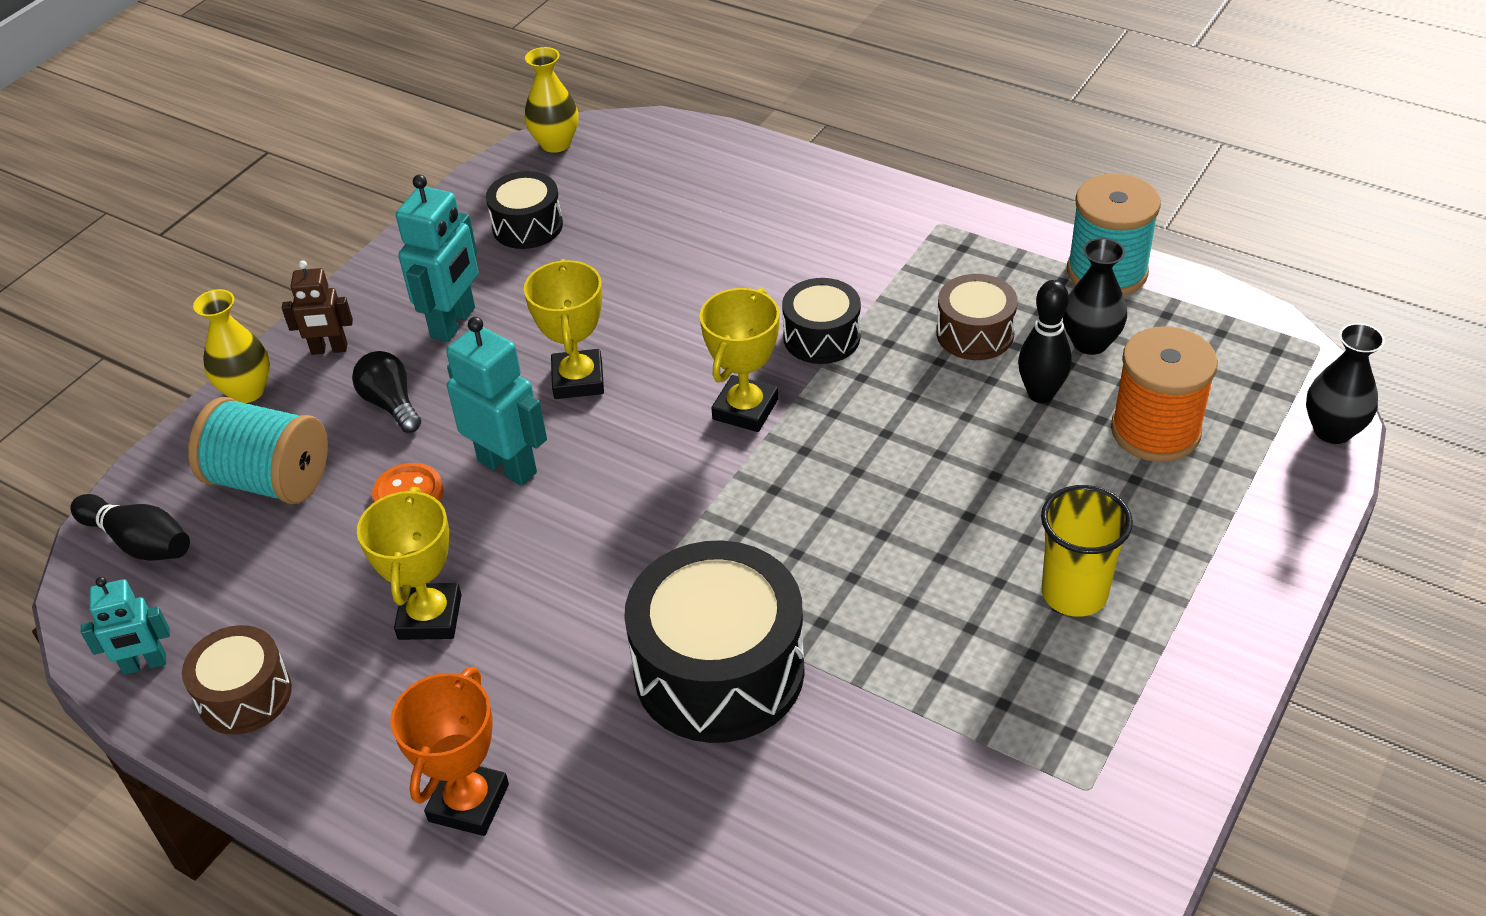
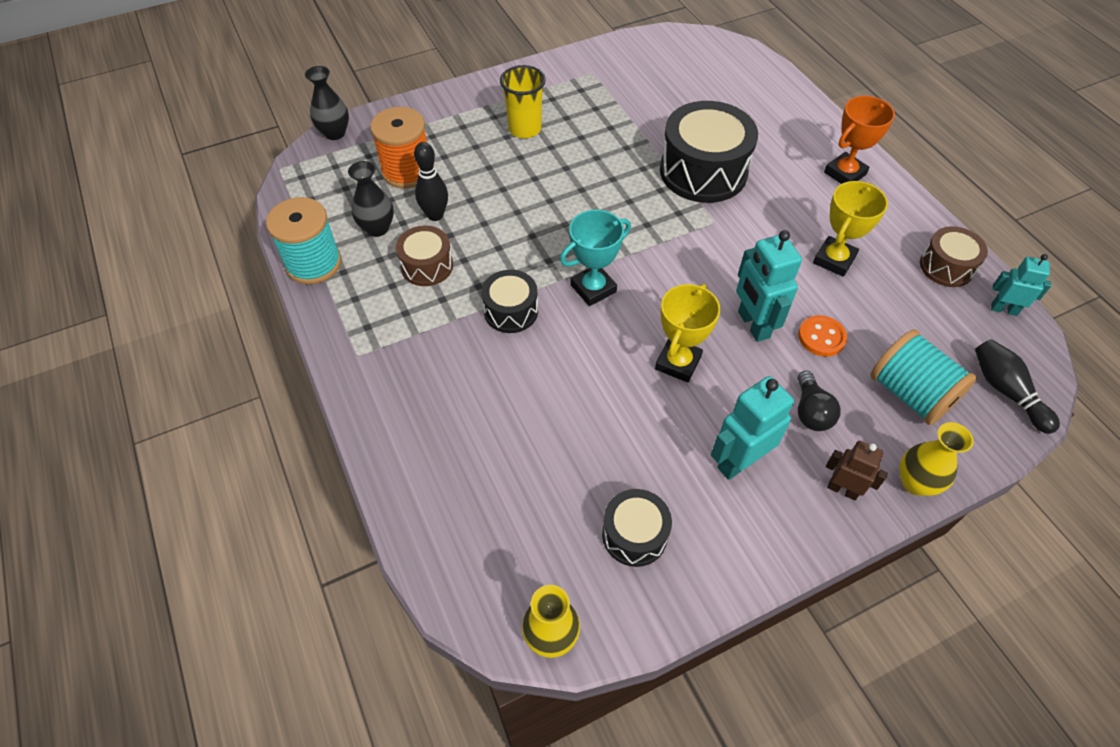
camera: 150 degrees left, 10 degrees up
yellow trophy [699,288,780,432] -> turquoise trophy [560,210,631,306]

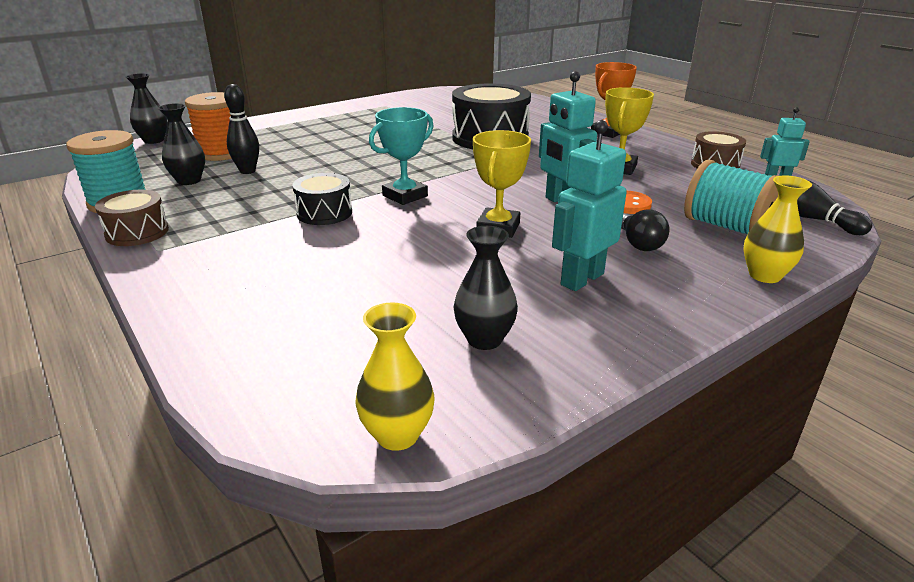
camera: 10 degrees left, 25 degrees down
brown drum [396,226,453,286] -> brown drum moved to [95,190,169,246]
yellow cup [500,65,546,138] -> none
black drum [602,489,672,567] -> black vase [454,226,518,350]
brown robot [826,441,888,500] -> none

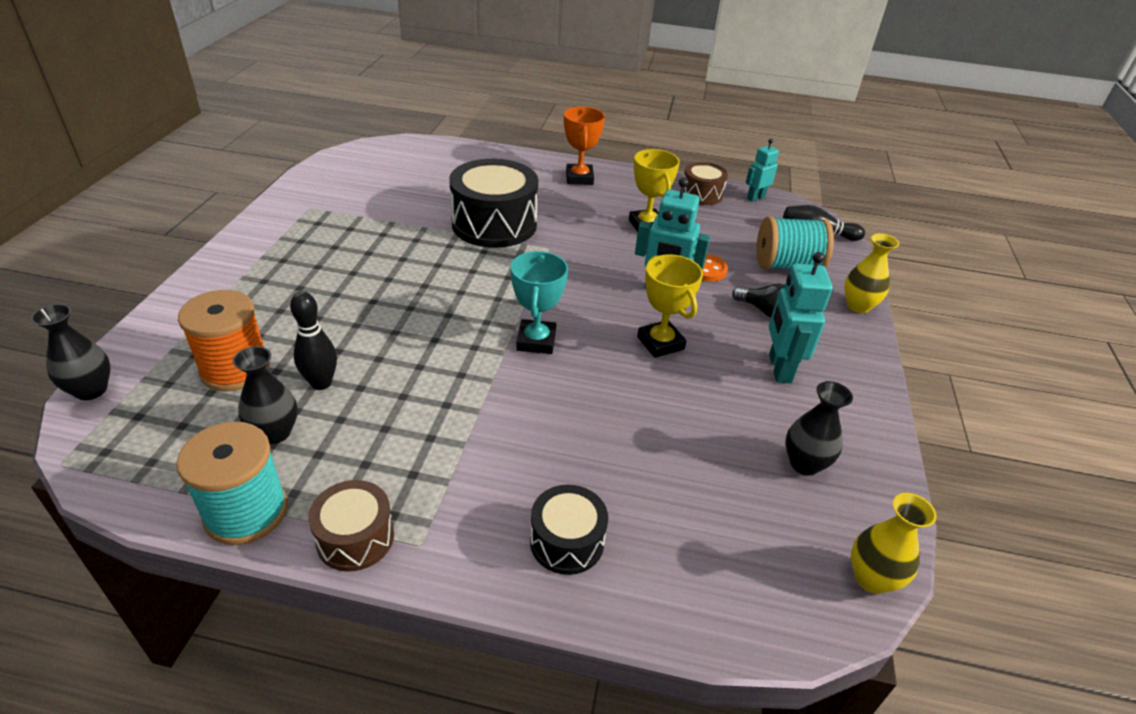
camera: 45 degrees left, 10 degrees up
black drum [292,173,352,225] -> black drum moved to [530,485,608,575]

